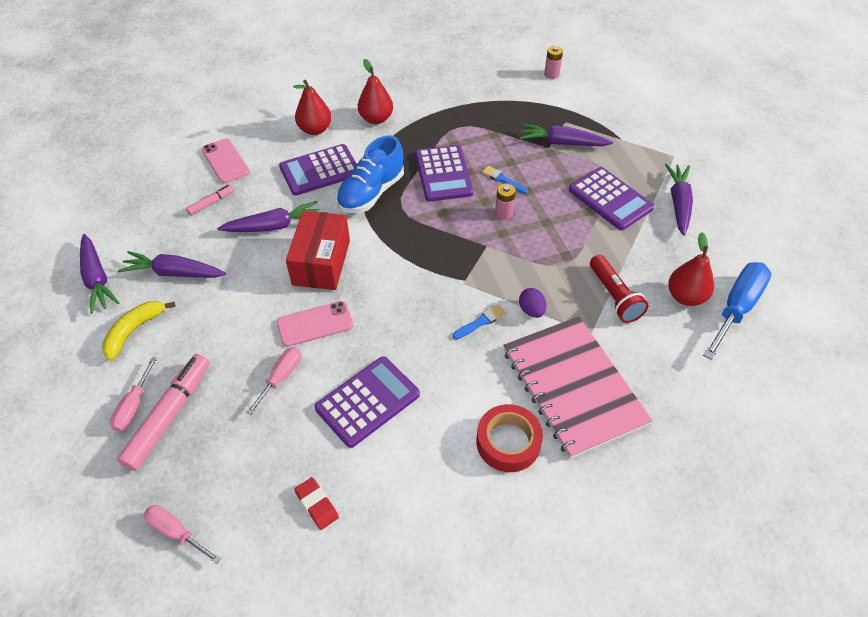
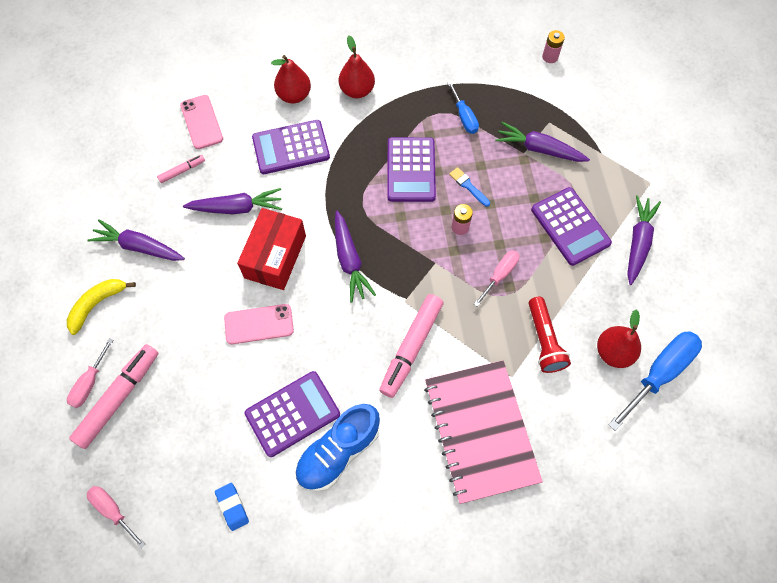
camera: 10 degrees right, 15 degrees up
purple carrot [80,234,119,314] -> purple carrot moved to [335,211,376,302]
pink screwdriver [246,347,301,415] -> pink screwdriver moved to [474,250,519,307]
red eraser [294,477,339,530] -> blue eraser [215,483,249,531]
blue shoe [336,135,404,213] -> blue shoe moved to [295,404,380,492]
blue brush [453,305,506,340] -> pink marker [379,294,444,398]
red tape [476,404,543,472] -> none
purple egg [519,288,546,318] -> none
none -> blue screwdriver [447,81,479,134]

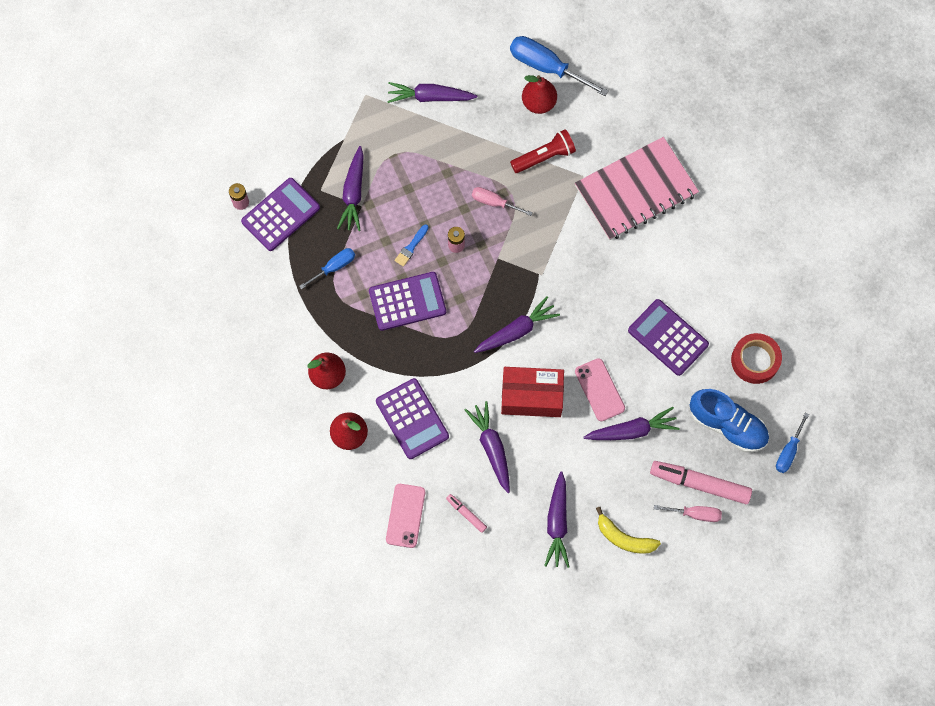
camera: 105 degrees left, 5 degrees up
pink screwdriver [87,486,146,549] -> blue screwdriver [776,413,809,473]
pink phone [180,95,223,149] -> pink phone turned 45 degrees counterclockwise [386,484,425,548]
blue eraser [215,483,249,531] -> red tape [731,333,782,384]
blue shoe [295,404,380,492] -> blue shoe moved to [690,389,769,452]
pink marker [379,294,444,398] -> none
purple calculator [531,187,612,266] -> purple calculator moved to [241,178,320,251]
none -> purple carrot [584,407,680,440]

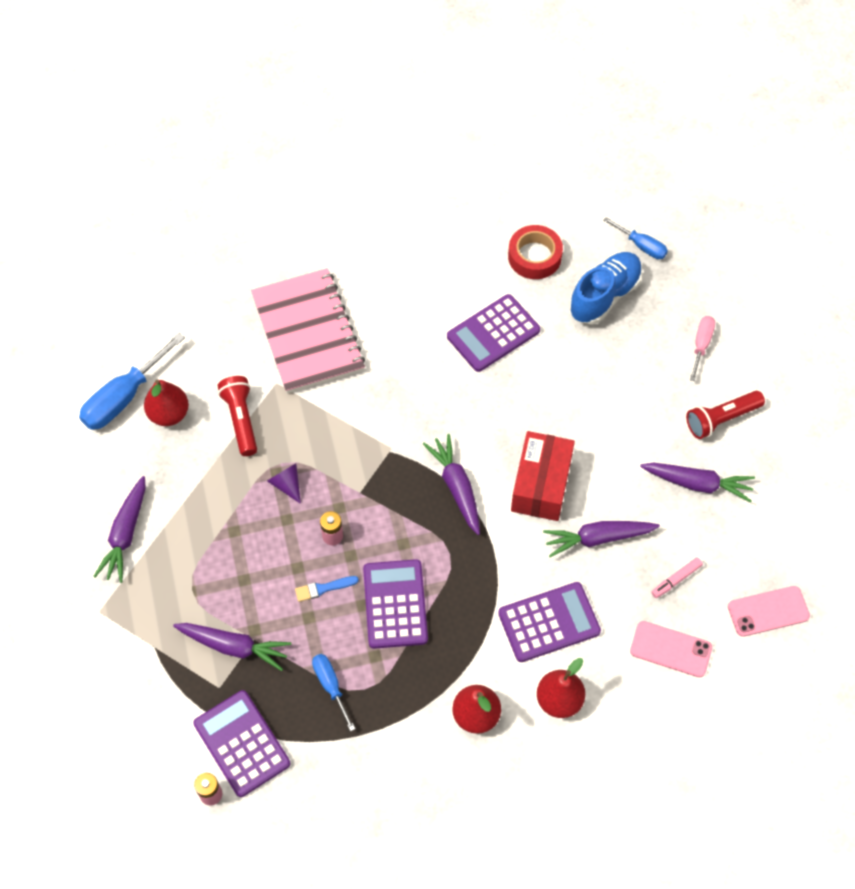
camera: 80 degrees left, 10 degrees down
blue brush [395,224,429,267] -> blue brush turned 120 degrees clockwise [295,576,359,602]
pink screwdriver [472,187,533,216] -> purple cone [267,463,301,504]
pink phone [575,358,625,421] -> pink phone moved to [728,586,810,637]
purple carrot [584,407,680,440] -> none
yellow banana [596,507,661,554] -> red flashlight [686,391,765,439]
pink marker [650,461,752,504] -> none

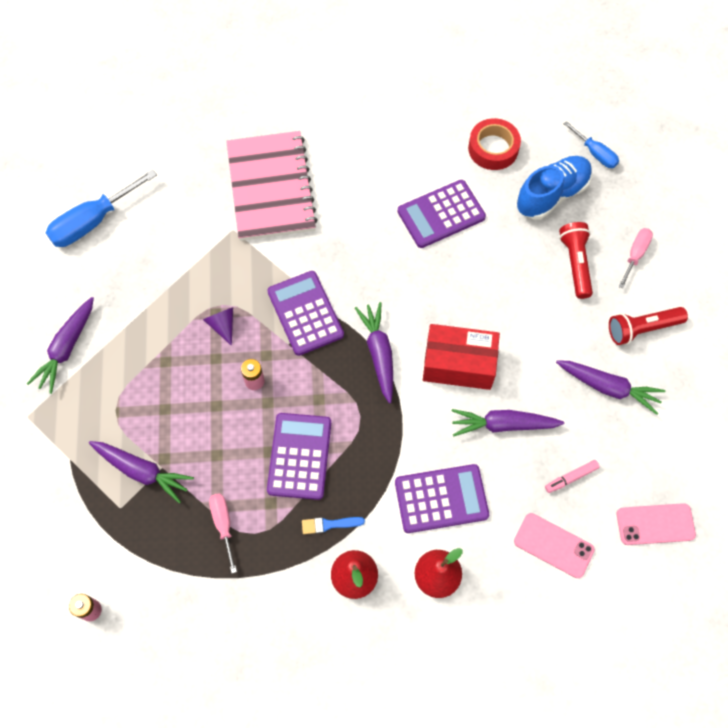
camera: 10 degrees right, 5 degrees up
red pear [144,380,189,426] -> none
purple calculator [193,690,290,797] -> purple calculator moved to [267,271,344,356]
red flashlight [218,376,257,456] -> red flashlight moved to [559,222,593,299]
blue brush [295,576,359,602] -> blue brush moved to [302,517,365,534]
blue screwdriver [312,654,355,731] -> pink screwdriver [209,493,237,573]
red box [511,431,575,521] -> red box turned 75 degrees clockwise [423,324,500,390]

